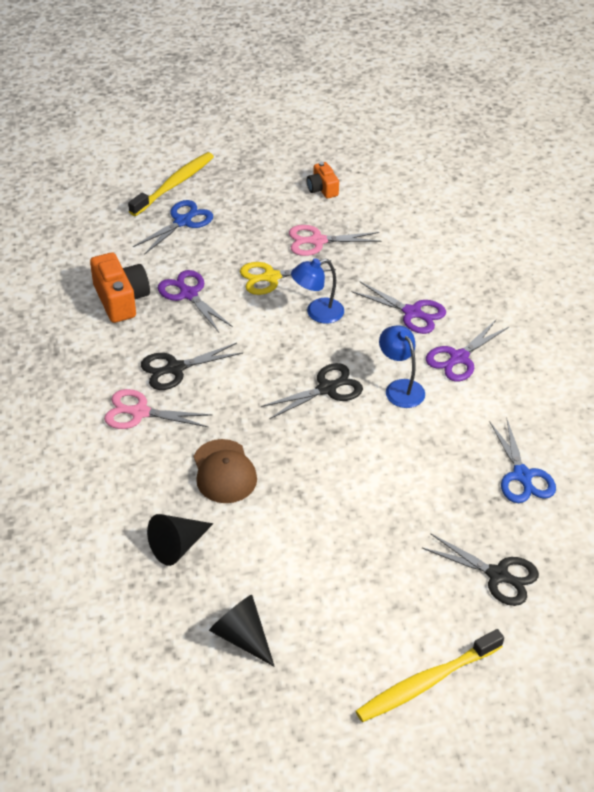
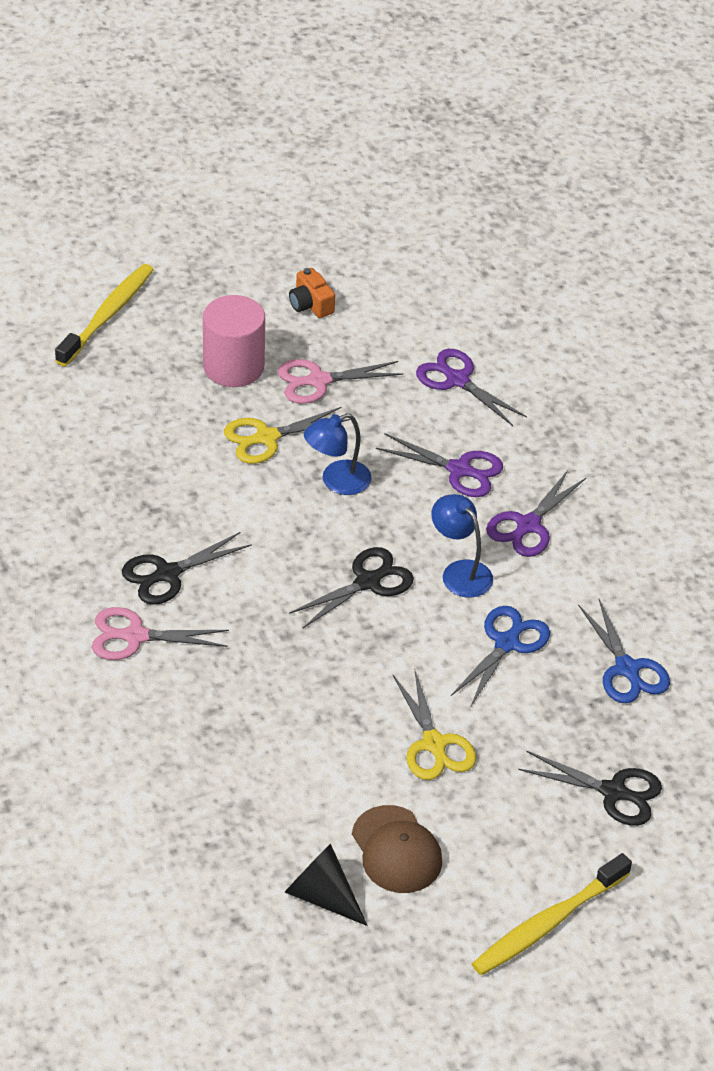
camera: 10 degrees left, 0 degrees up
orange camera [90,252,150,323] -> none
blue scissors [133,200,213,255] -> blue scissors moved to [451,606,550,706]
black cone [147,514,213,566] -> none
purple scissors [158,270,233,332] -> purple scissors moved to [416,349,527,426]
brown cap [194,439,257,503] -> brown cap moved to [352,805,442,893]
none -> pink cylinder [203,295,265,387]
none -> yellow scissors [393,668,476,780]

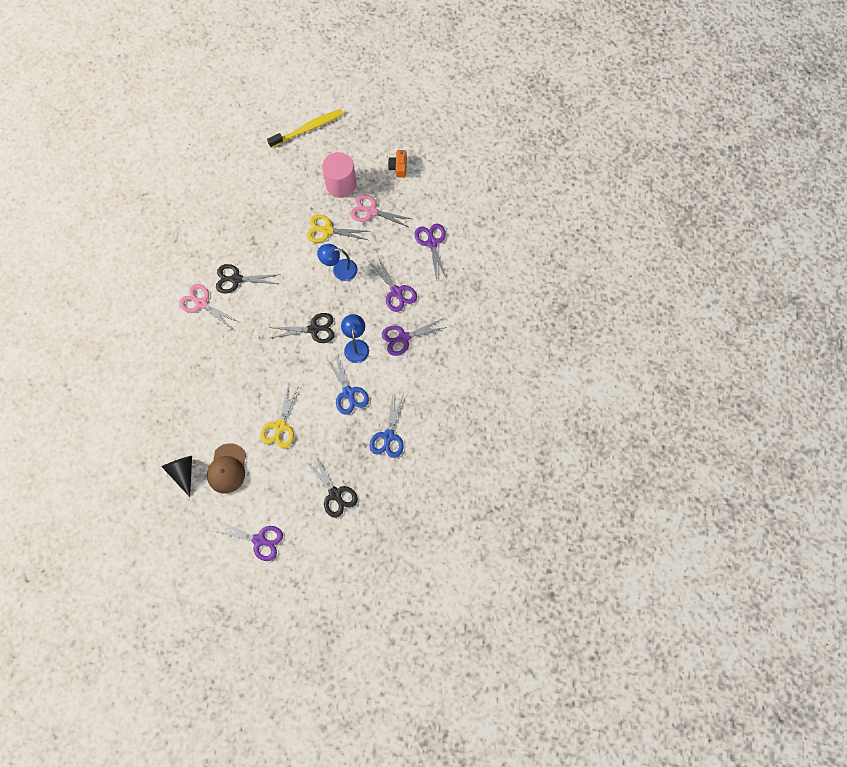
camera: 35 degrees right, 25 degrees up
blue scissors [451,606,550,706] -> blue scissors turned 90 degrees clockwise [326,352,369,415]
yellow toothbrush [472,853,632,975] -> purple scissors [213,520,283,561]

